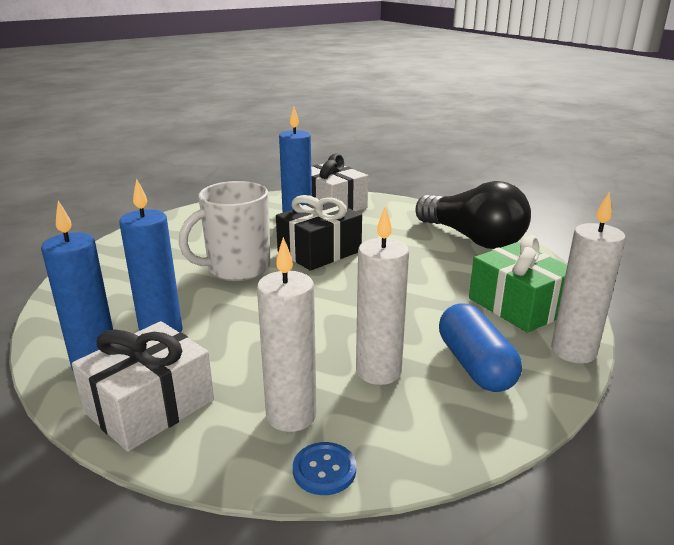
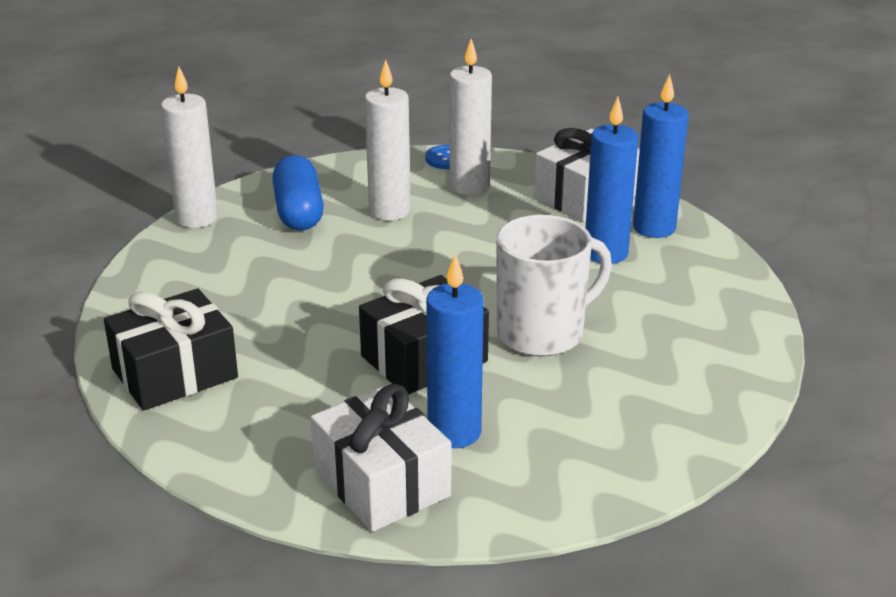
camera: 175 degrees left, 5 degrees up
black light bulb [416,181,531,249] -> black gift [104,289,238,411]
green gift [469,236,567,333] -> none

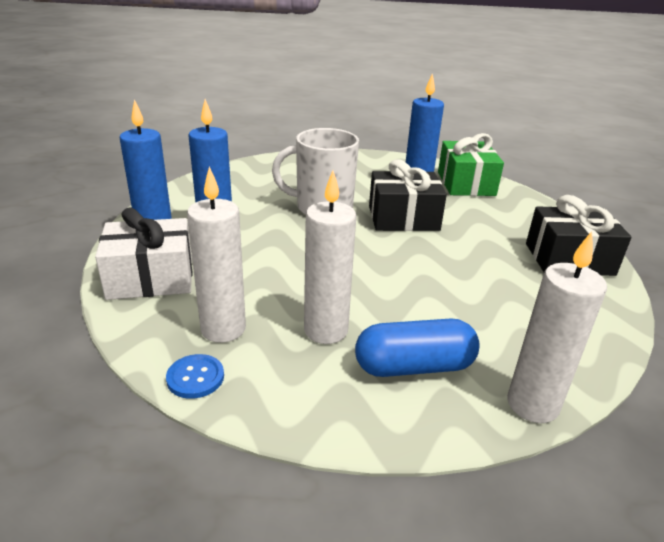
camera: 150 degrees left, 0 degrees up
blue capsule [272,155,324,230] -> blue capsule turned 60 degrees clockwise [355,318,480,377]
white gift [310,384,451,532] -> green gift [438,133,504,196]

